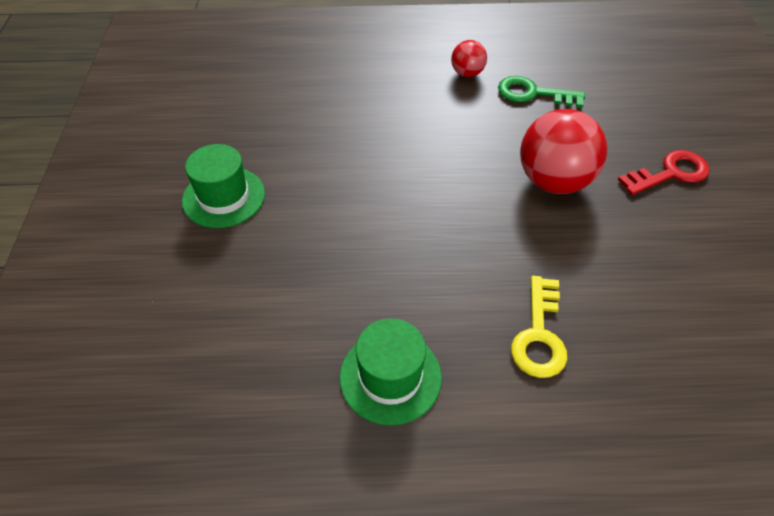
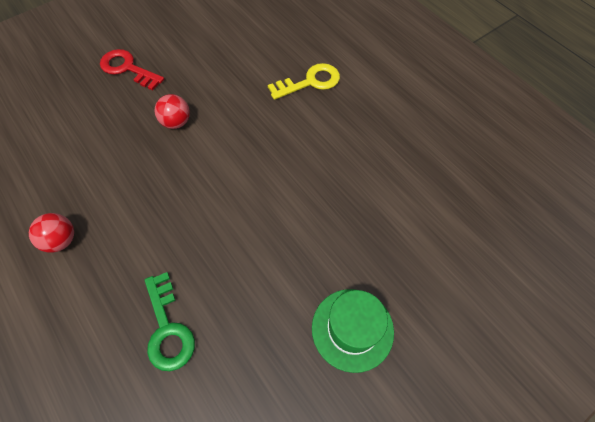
camera: 125 degrees left, 10 degrees up
green hat [340,318,442,426] -> none
green key [498,76,585,108] -> green key moved to [145,272,195,371]
red ball [520,109,607,194] -> red ball [155,94,190,129], size x0.52

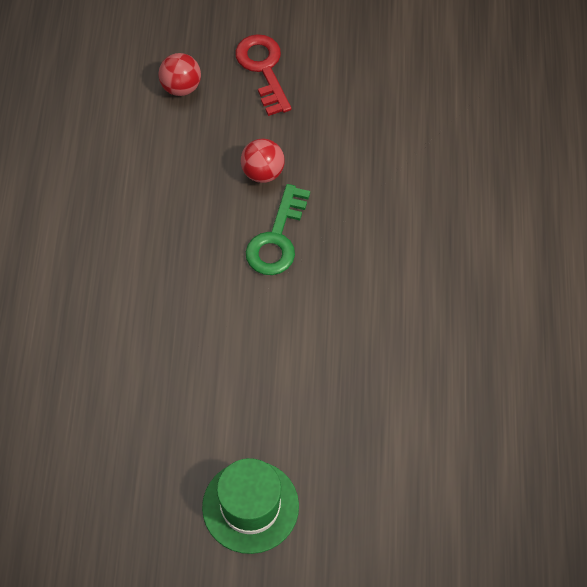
camera: 40 degrees right, 0 degrees up
red ball [29,213,74,252] -> red ball moved to [158,53,201,96]
green key [145,272,195,371] -> green key moved to [246,184,310,275]
yellow key [268,63,340,100] -> none

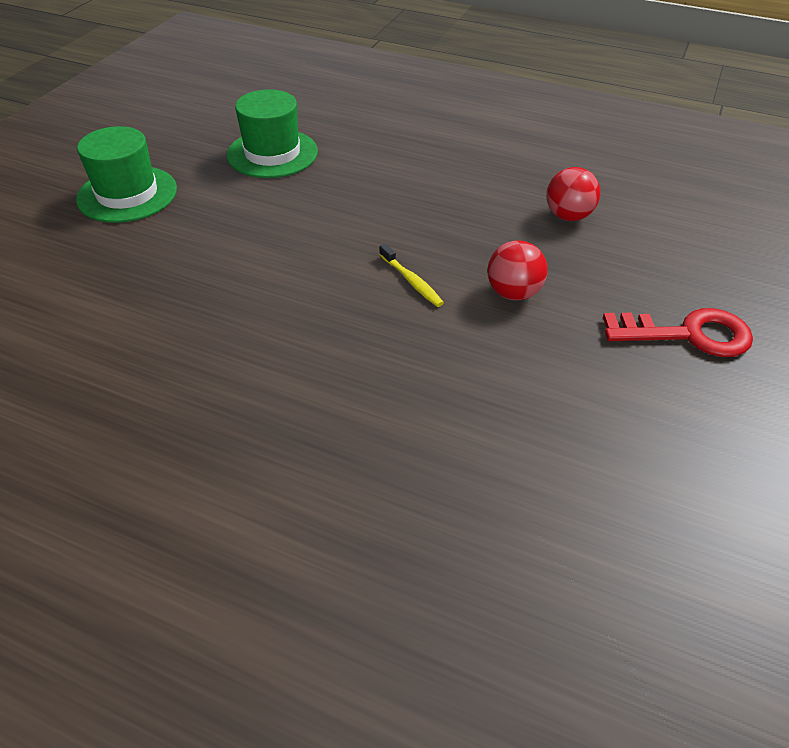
camera: 110 degrees right, 15 degrees down
red ball [158,53,201,96] -> red ball moved to [546,167,600,221]
green key [246,184,310,275] -> yellow toothbrush [379,244,444,307]
none -> green hat [227,89,318,178]

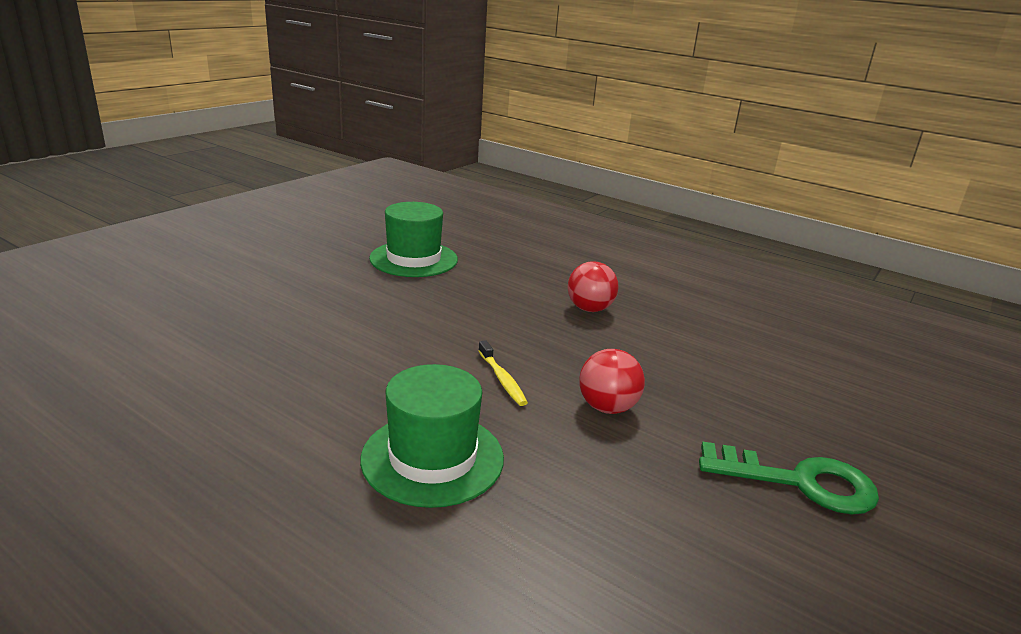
camera: 10 degrees right, 20 degrees down
green hat [76,126,177,223] -> green hat moved to [360,364,504,508]
red ball [546,167,600,221] -> red ball moved to [567,262,619,312]
red key [603,308,753,357] -> green key [699,441,879,514]

